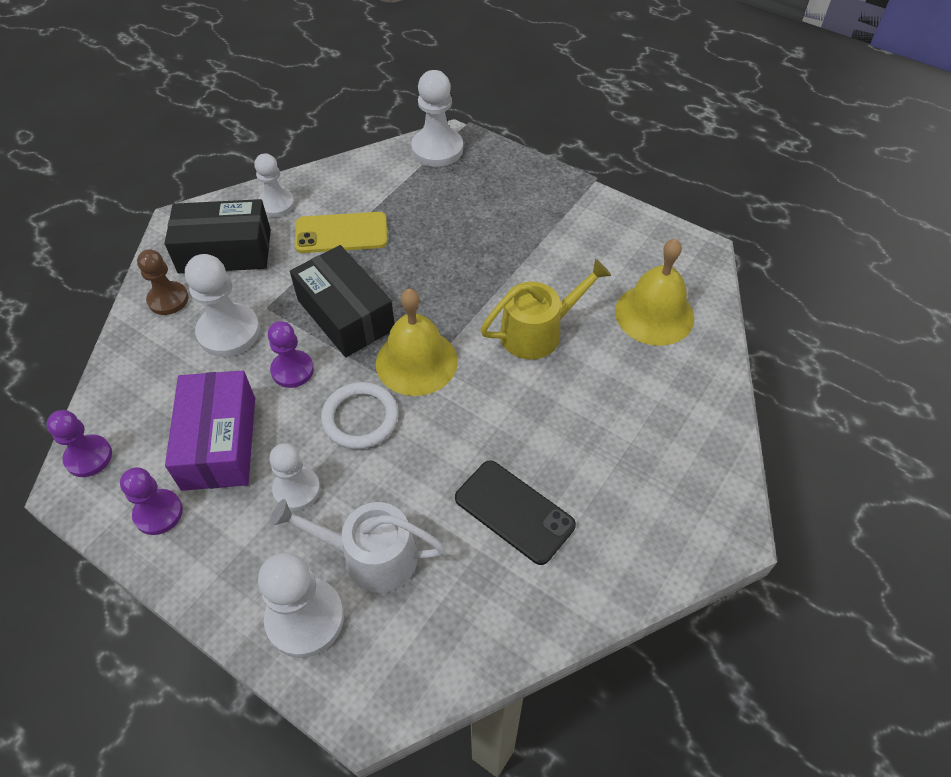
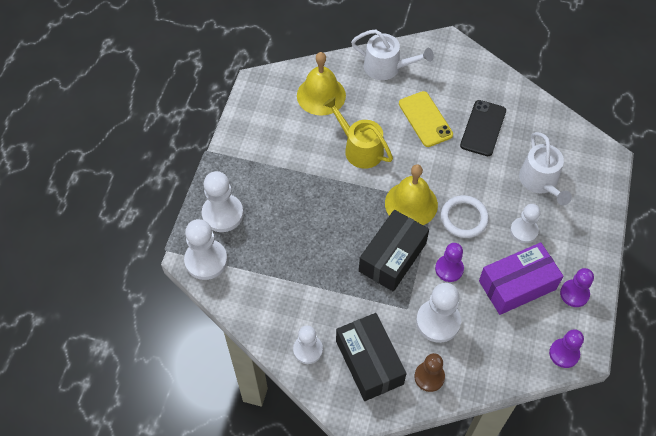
camera: 110 degrees left, 5 degrees up
white pawn [258,552,344,658] -> white pawn moved to [202,171,244,232]
yellow phone [295,212,387,253] -> yellow phone moved to [399,91,453,147]
none -> white watering can [351,29,434,80]

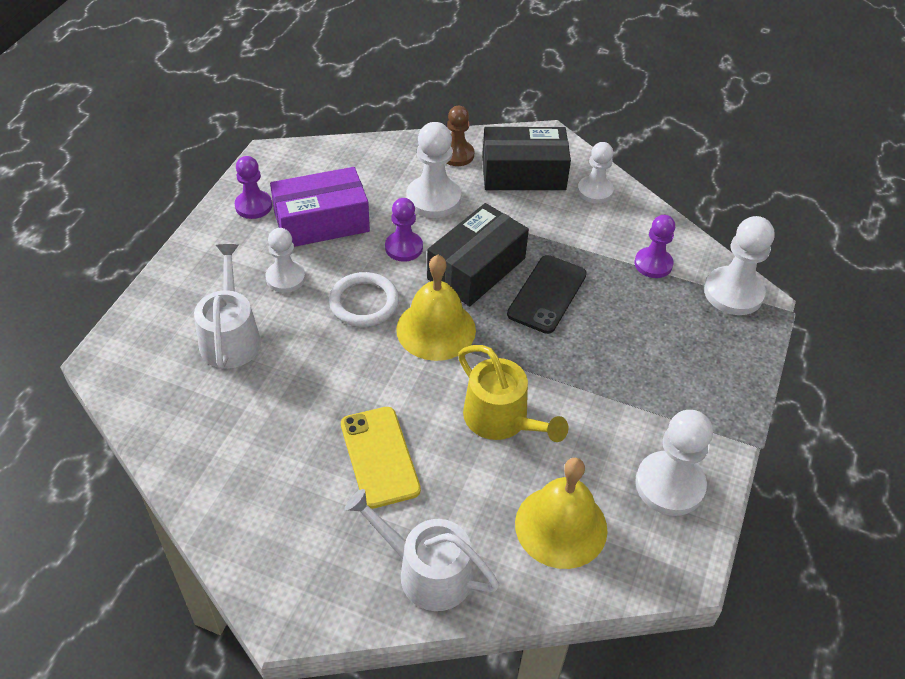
camera: 175 degrees left, 10 degrees down
white pawn [202,171,244,232] -> white pawn moved to [635,410,713,516]
black box [336,313,407,401] -> black box turned 75 degrees counterclockwise [482,127,571,190]
black phone [460,100,506,156] -> black phone moved to [507,255,587,334]
purple pawn [549,329,584,368] -> purple pawn moved to [634,215,675,278]

